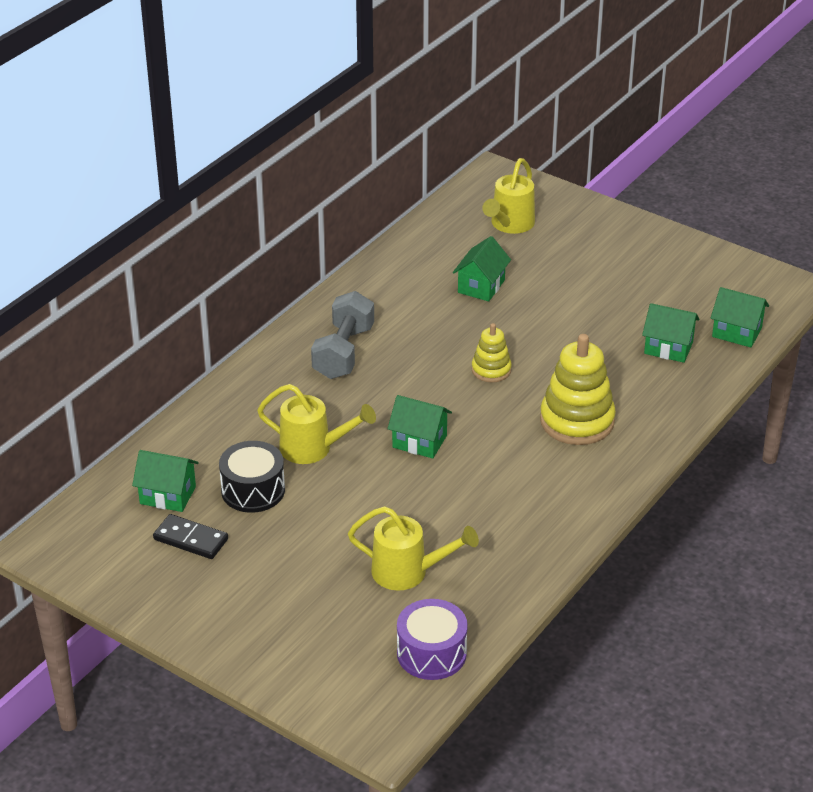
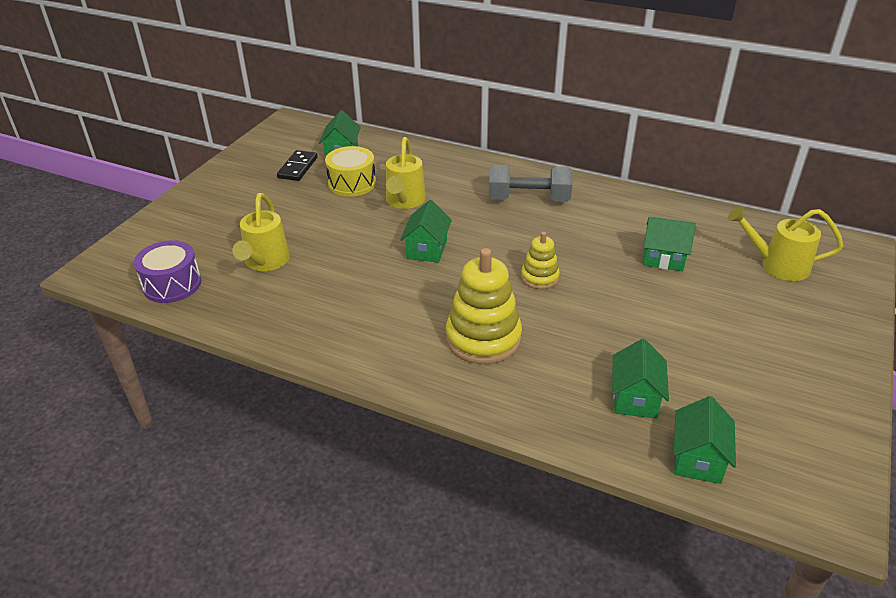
camera: 80 degrees right, 0 degrees up
black drum [219,441,285,513] -> yellow drum [325,146,376,197]

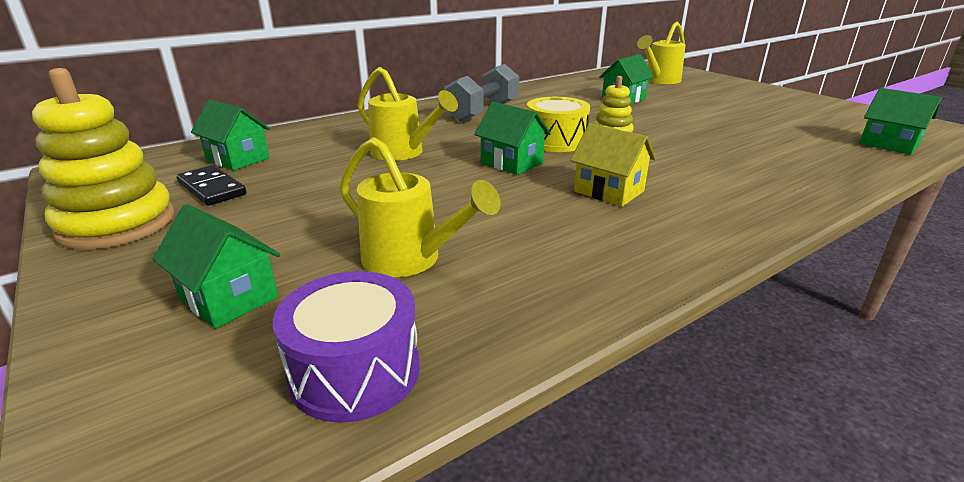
camera: 60 degrees left, 10 degrees down
yellow drum [325,146,376,197] -> yellow drum moved to [527,97,590,152]
yellow stacking toy [446,248,522,364] -> yellow stacking toy moved to [32,68,175,249]
green house [612,339,669,419] -> green house moved to [152,204,280,329]
none -> yellow house [570,123,656,207]

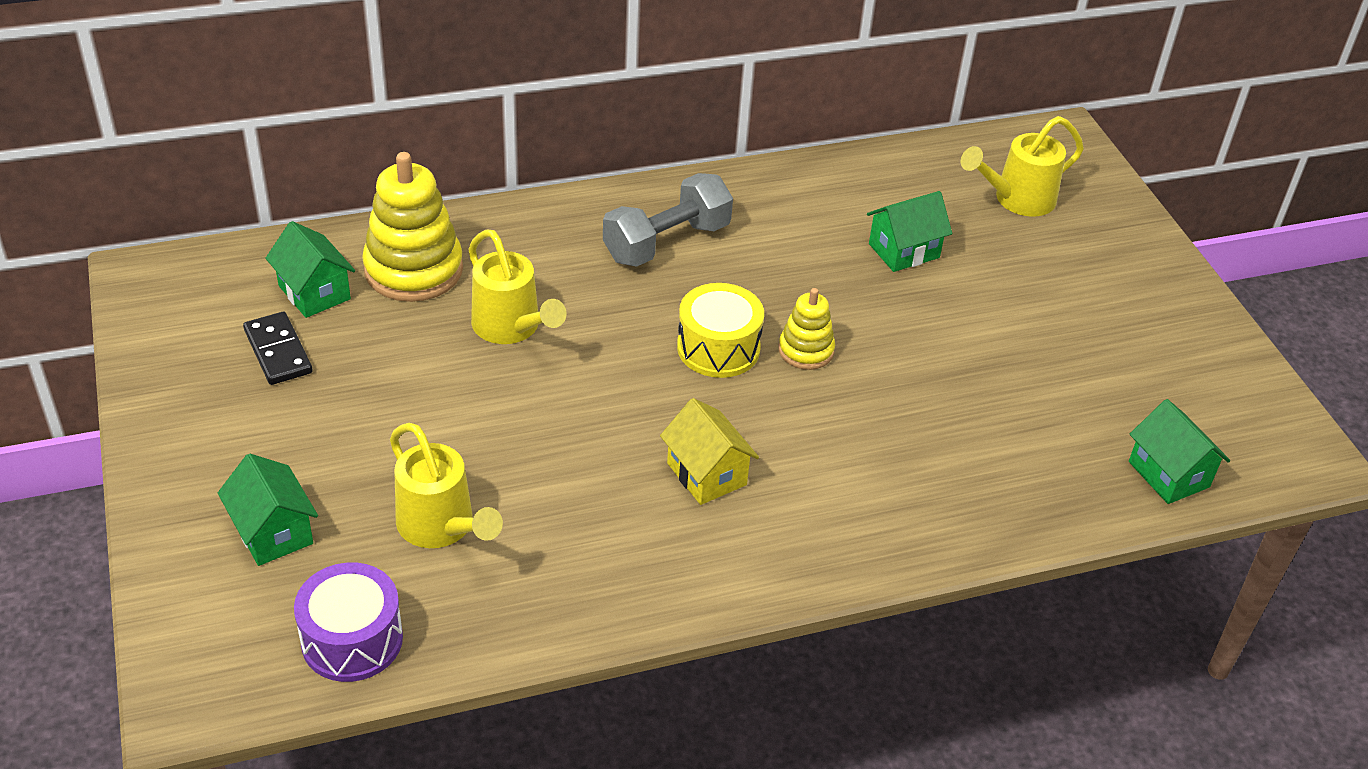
camera: 15 degrees right, 15 degrees up
yellow stacking toy [32,68,175,249] -> yellow stacking toy moved to [362,152,463,302]
green house [474,102,551,175] -> none

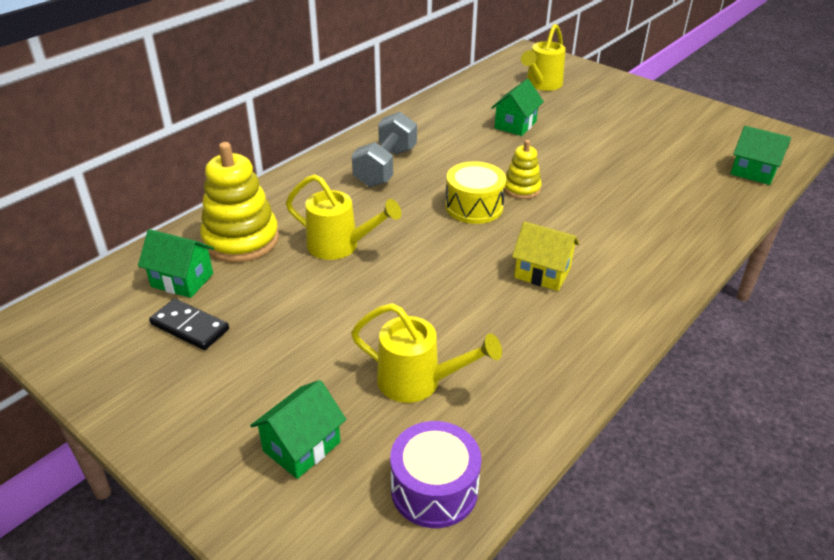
camera: 30 degrees left, 5 degrees down
green house [218,453,318,566] -> green house turned 75 degrees counterclockwise [250,380,346,479]

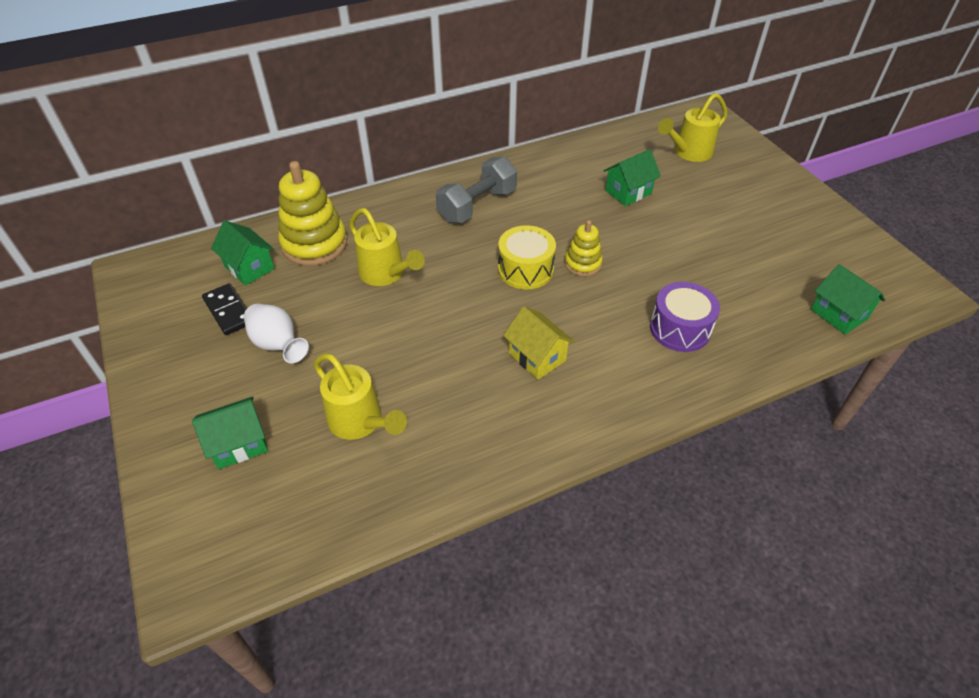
camera: 25 degrees right, 10 degrees up
purple drum [390,421,481,528] -> purple drum moved to [650,282,720,352]
none -> white vase [244,304,309,363]

